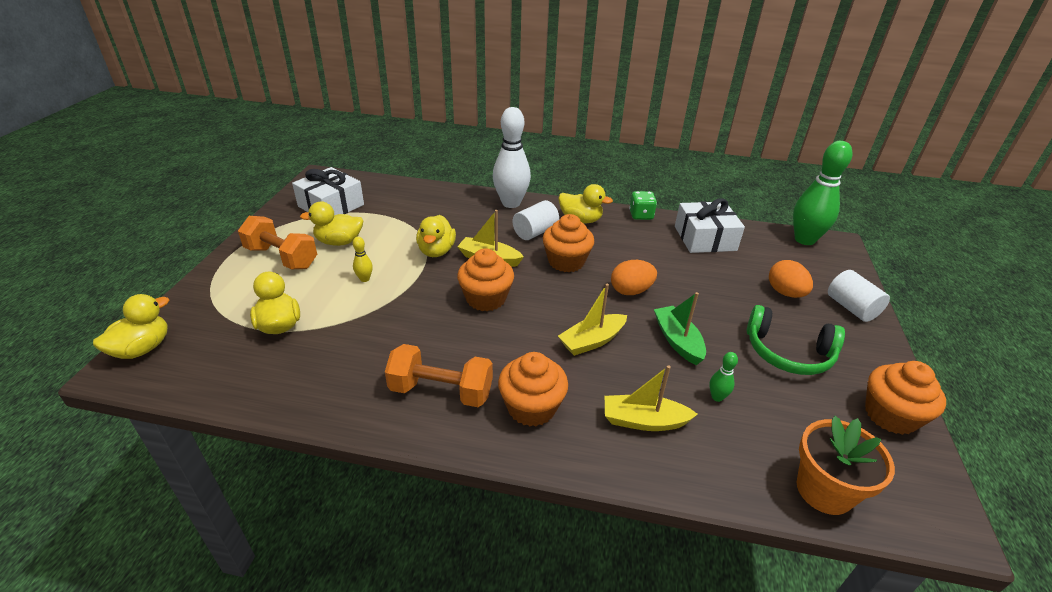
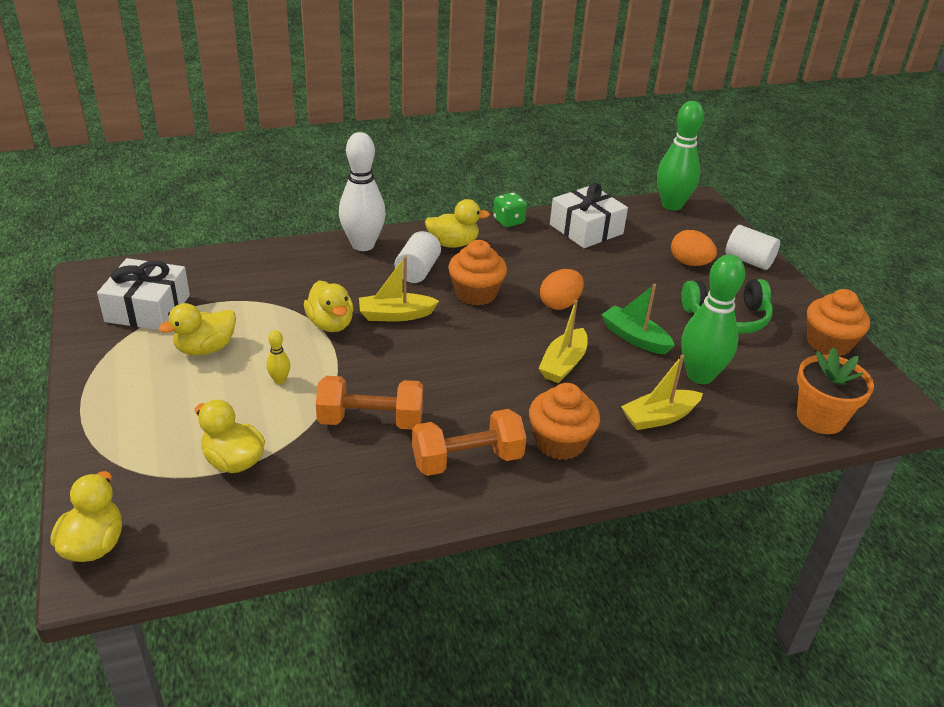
camera: 30 degrees left, 0 degrees up
orange dumbbell [238,216,317,269] -> orange dumbbell moved to [316,376,423,429]
orange cupcake [457,248,514,311] -> none
green bowling pin [709,352,738,402] -> green bowling pin [681,254,745,384], size x2.39

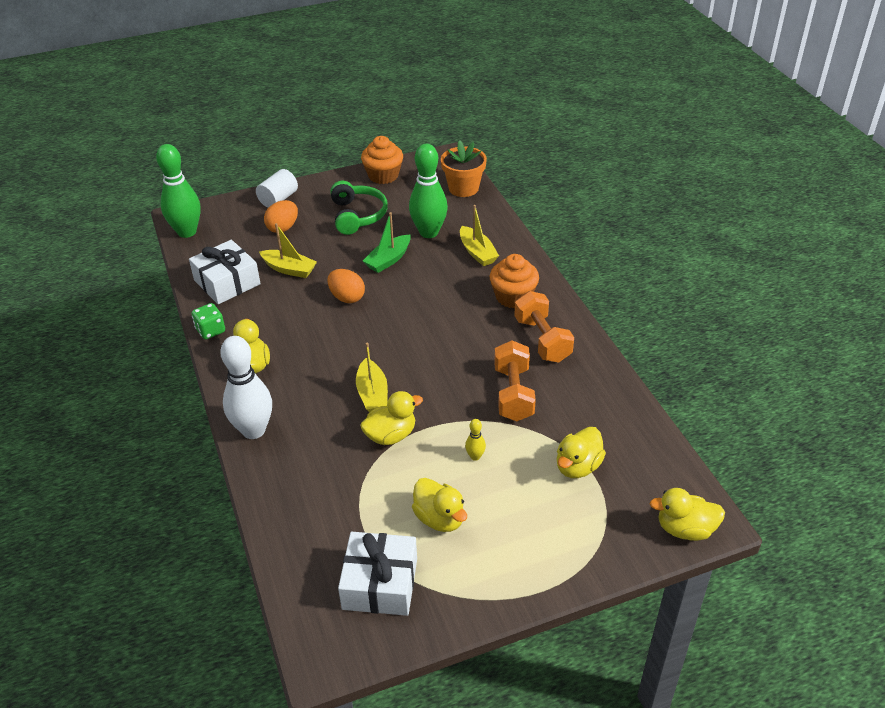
camera: 90 degrees left, 5 degrees up
white cylinder [395,231,441,283] -> none
orange cupcake [448,240,507,305] -> none
yellow boat [538,300,587,383] -> yellow boat moved to [259,223,317,278]

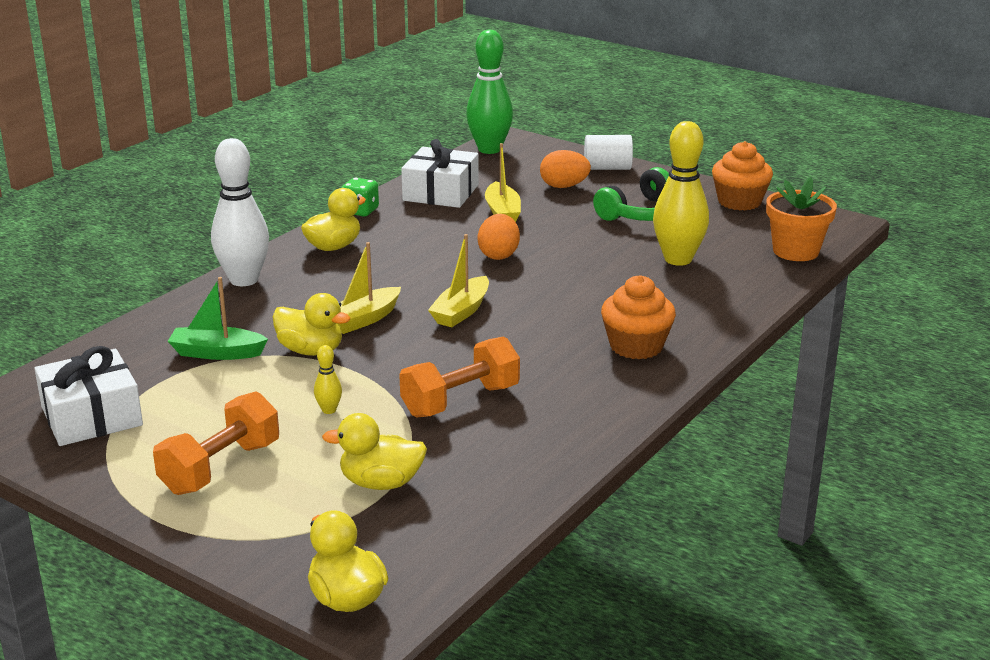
camera: 55 degrees right, 15 degrees down
green boat [363,212,411,273] -> green boat moved to [168,277,268,360]
green bowling pin [409,144,448,238] -> yellow bowling pin [653,121,709,266]
yellow duck [412,478,467,532] -> none
yellow boat [460,205,499,266] -> yellow boat moved to [428,234,489,327]
orange dumbbell [514,291,574,363] -> orange dumbbell moved to [153,391,279,495]

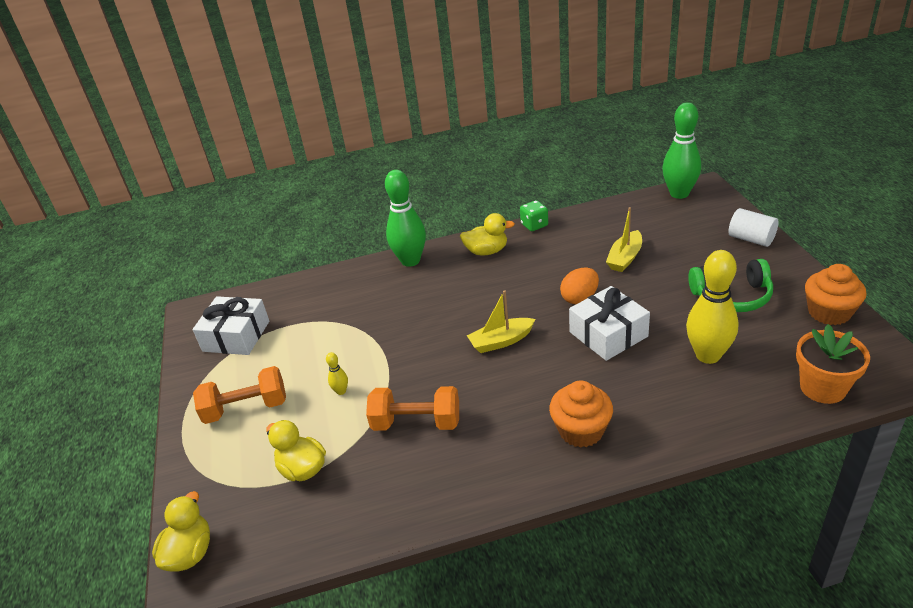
camera: 45 degrees right, 10 degrees up
green boat [168,277,268,360] -> none
white bowling pin [211,138,269,286] -> green bowling pin [385,170,426,267]
yellow duck [272,293,350,356] -> none
yellow boat [337,242,401,334] -> none
white gift [401,139,479,208] -> white gift moved to [569,286,650,361]
orange egg [540,150,591,188] -> none

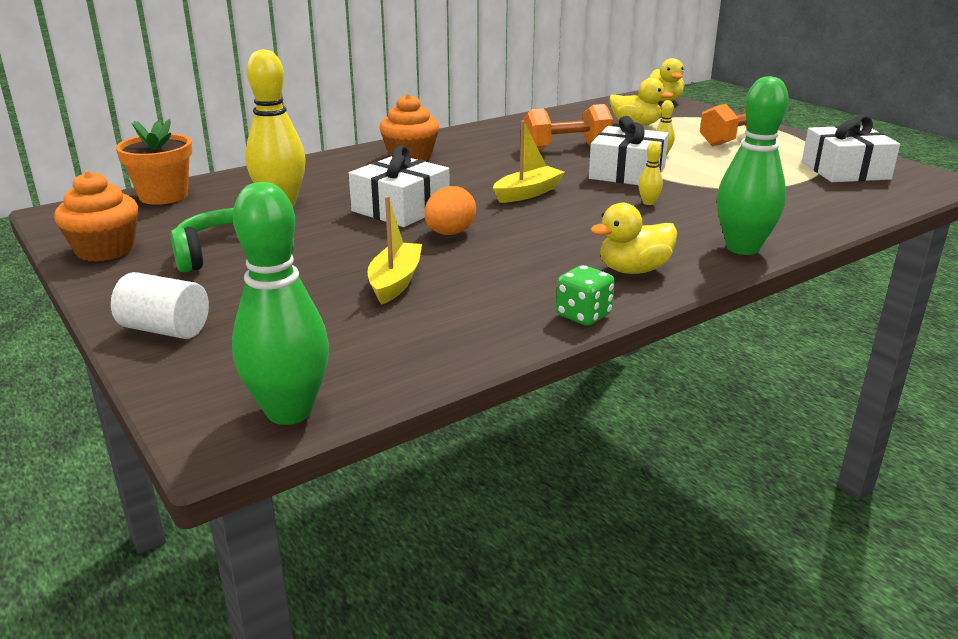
camera: 155 degrees right, 10 degrees down
none -> white gift [589,116,669,185]
none -> yellow bowling pin [638,142,663,205]

